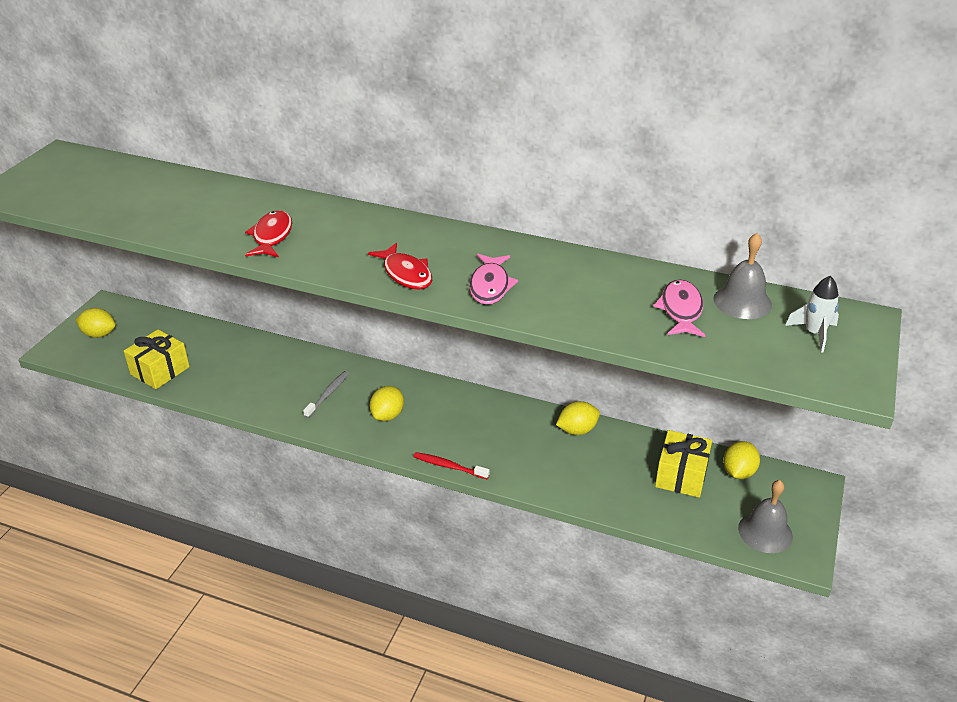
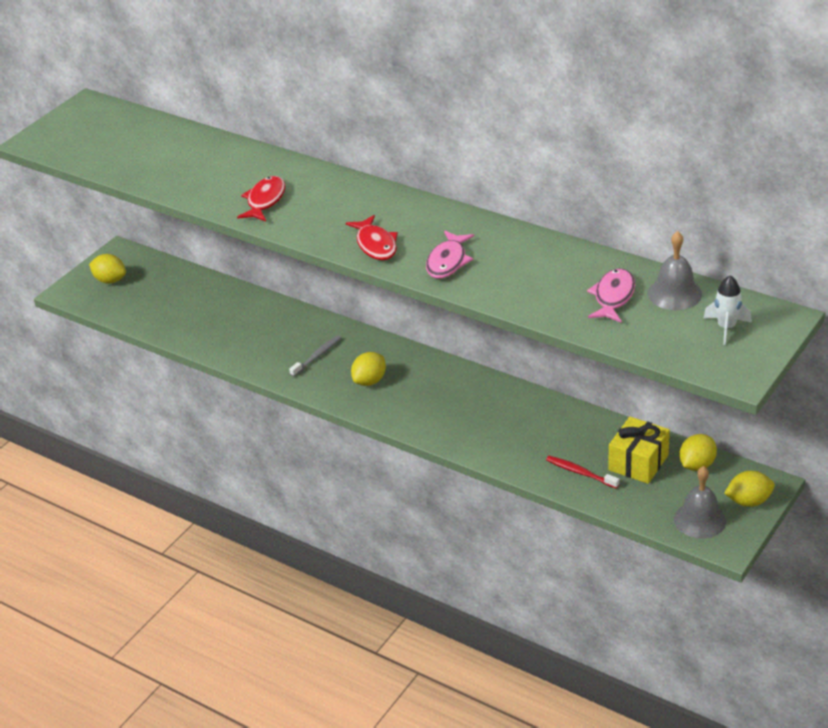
camera: 15 degrees right, 0 degrees up
yellow gift [124,329,190,389] -> none
red toothbrush [413,452,489,479] -> red toothbrush moved to [546,456,620,489]
yellow lemon [556,401,600,435] -> yellow lemon moved to [724,471,775,507]

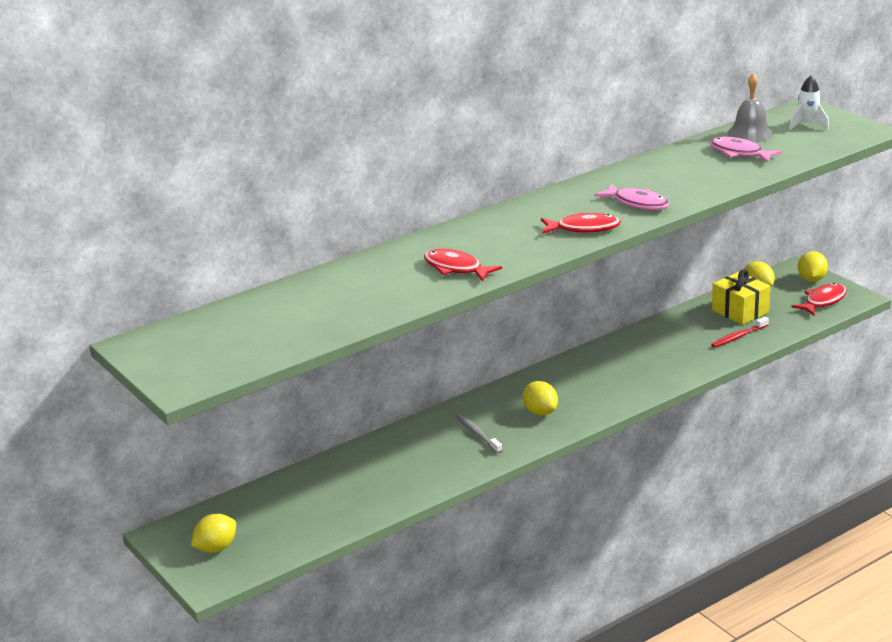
camera: 70 degrees left, 10 degrees down
grey bell [674,466,726,539] -> red fish [792,283,847,315]

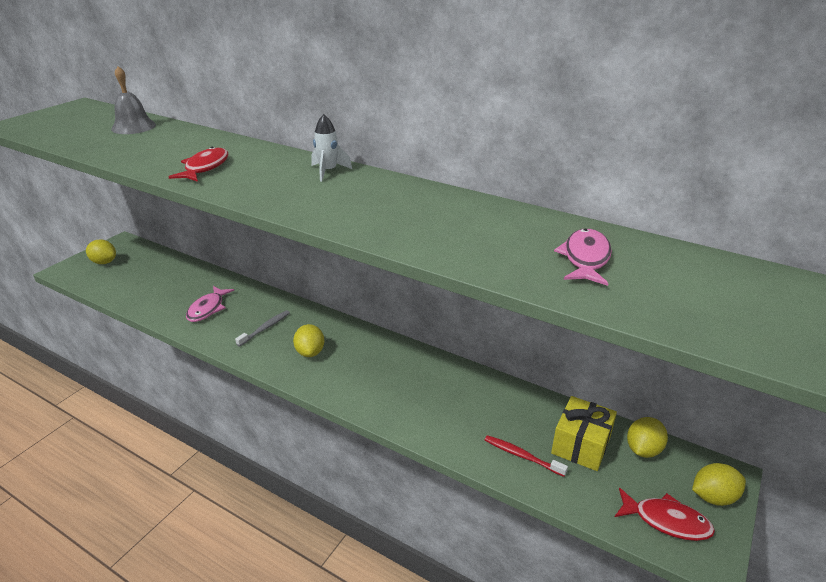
camera: 65 degrees right, 5 degrees up
yellow lemon [522,381,558,416] -> yellow lemon turned 45 degrees counterclockwise [293,324,324,357]
red fish [541,212,621,234] -> none
pink fish [594,184,669,210] -> pink fish moved to [186,286,234,322]
grey bell [728,73,774,142] -> grey bell moved to [111,66,156,134]
white rocket [789,75,829,130] -> white rocket moved to [311,114,352,182]

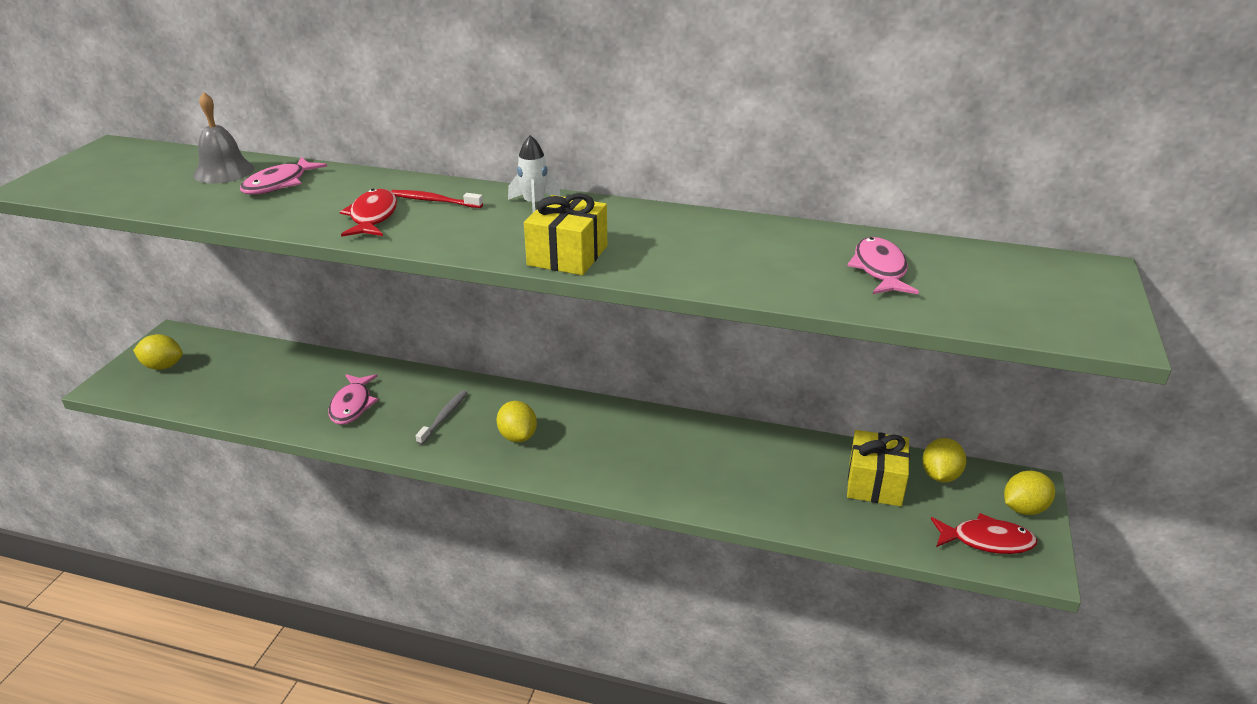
camera: 15 degrees left, 0 degrees up
red toothbrush [485,435,568,477] -> red toothbrush moved to [391,190,483,208]
none -> pink fish [240,157,327,195]
none -> yellow gift [524,193,607,275]

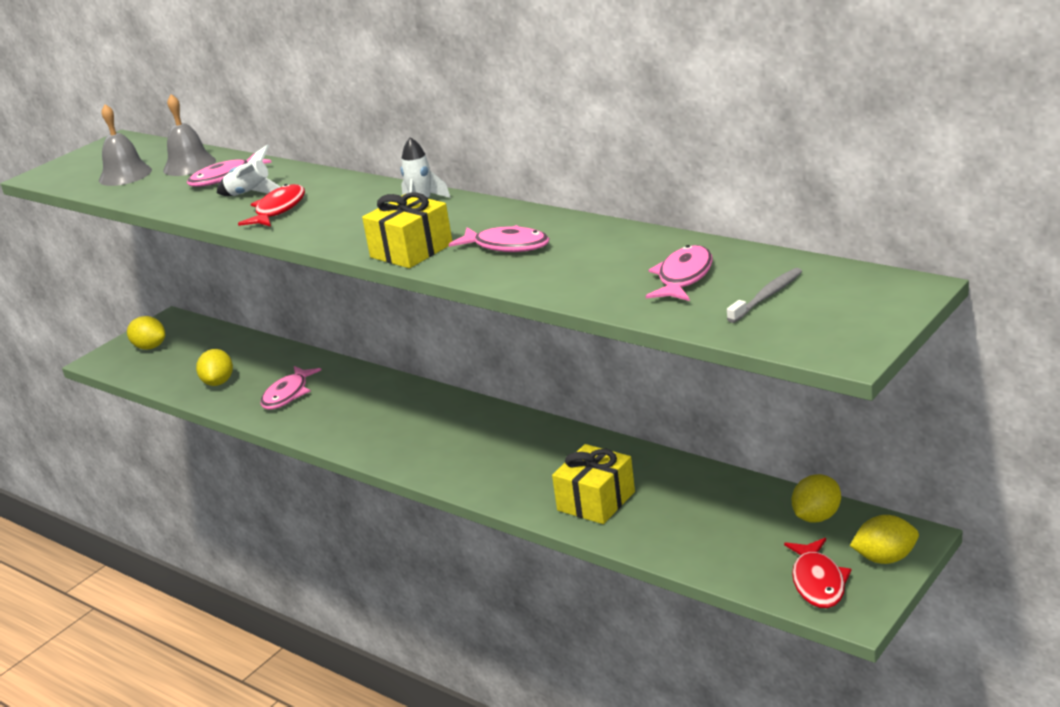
camera: 25 degrees right, 5 degrees down
red toothbrush [391,190,483,208] -> none
grey toothbrush [416,390,467,445] -> grey toothbrush moved to [727,268,802,323]
yellow lemon [497,401,537,442] -> yellow lemon moved to [196,349,233,386]
yellow gift [847,430,910,506] -> yellow gift moved to [552,444,635,524]
red fish [931,513,1037,554] -> red fish turned 60 degrees clockwise [784,538,852,608]
none -> grey bell [99,104,152,186]
none -> white rocket [217,144,280,196]
none -> pink fish [449,225,550,252]

